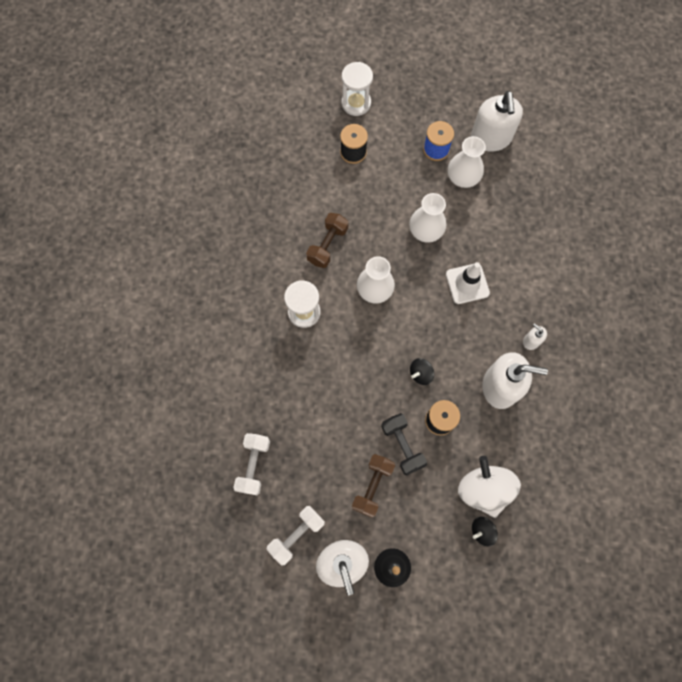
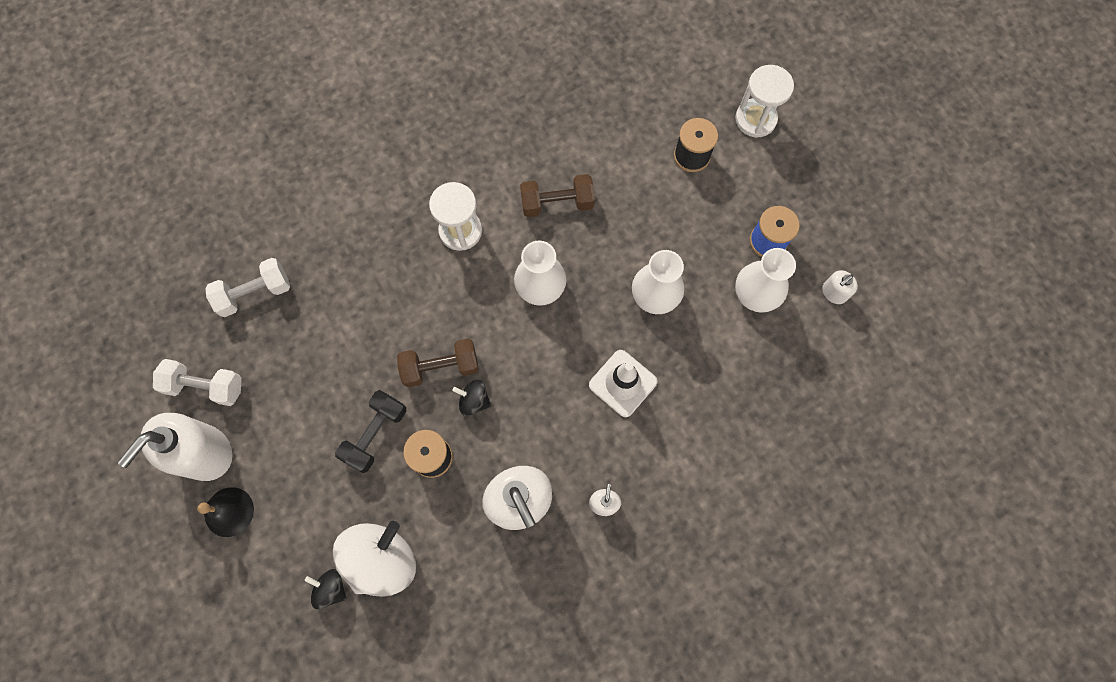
camera: 55 degrees right, 0 degrees up
brown dumbbell [352,454,395,518] -> brown dumbbell moved to [397,339,479,387]
white soap dispenser [471,91,523,152] -> white soap dispenser [822,270,858,304], size x0.45

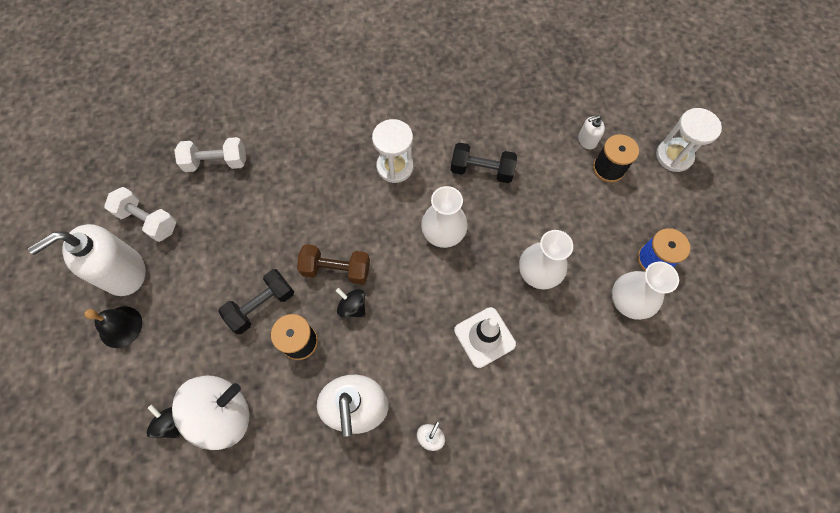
camera: 20 degrees right, 5 degrees down
brown dumbbell [520,174,595,217] -> black dumbbell [451,143,517,183]
white soap dispenser [822,270,858,304] -> white soap dispenser moved to [578,115,605,149]

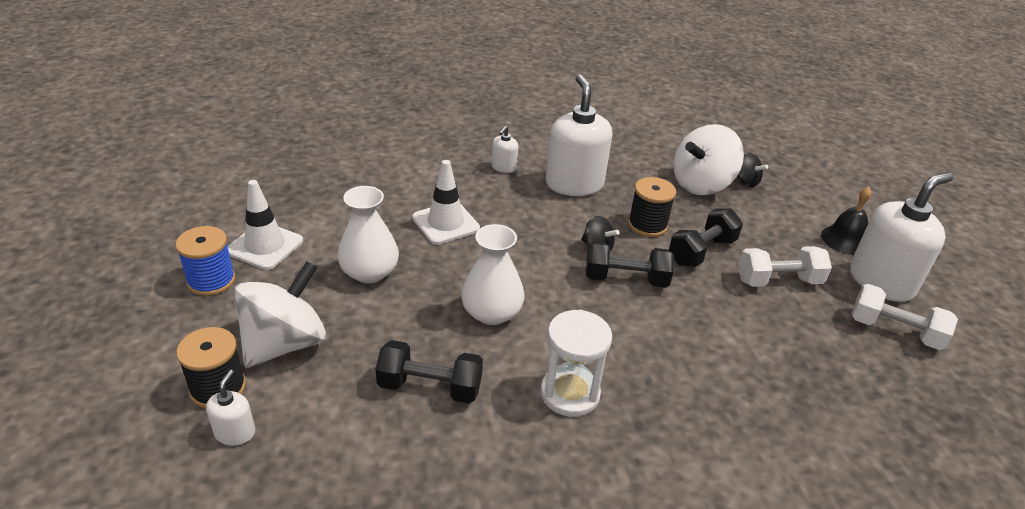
camera: 175 degrees right, 30 degrees down
white dumbbell [174,137,246,172] -> white dumbbell moved to [738,246,832,287]
brown dumbbell [297,244,370,284] -> black dumbbell [586,241,674,288]
white soap dispenser [578,115,605,149] -> white soap dispenser turned 60 degrees counterclockwise [206,370,255,446]
white vase [612,261,679,320] -> white traffic cone [228,180,303,270]
white hourglass [656,108,722,172] -> none
none -> white spinning top [233,261,326,368]

